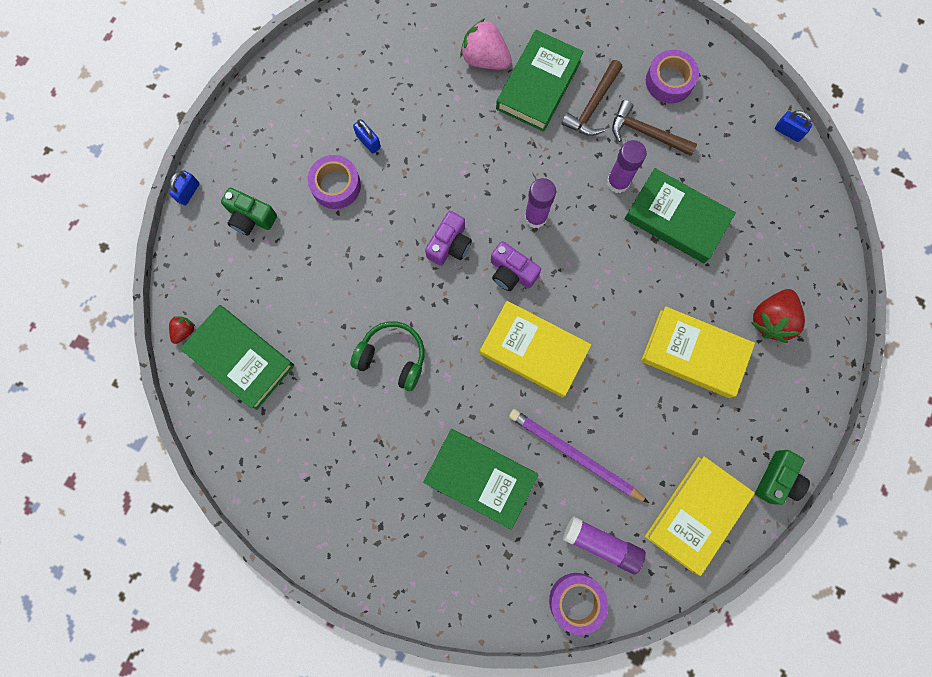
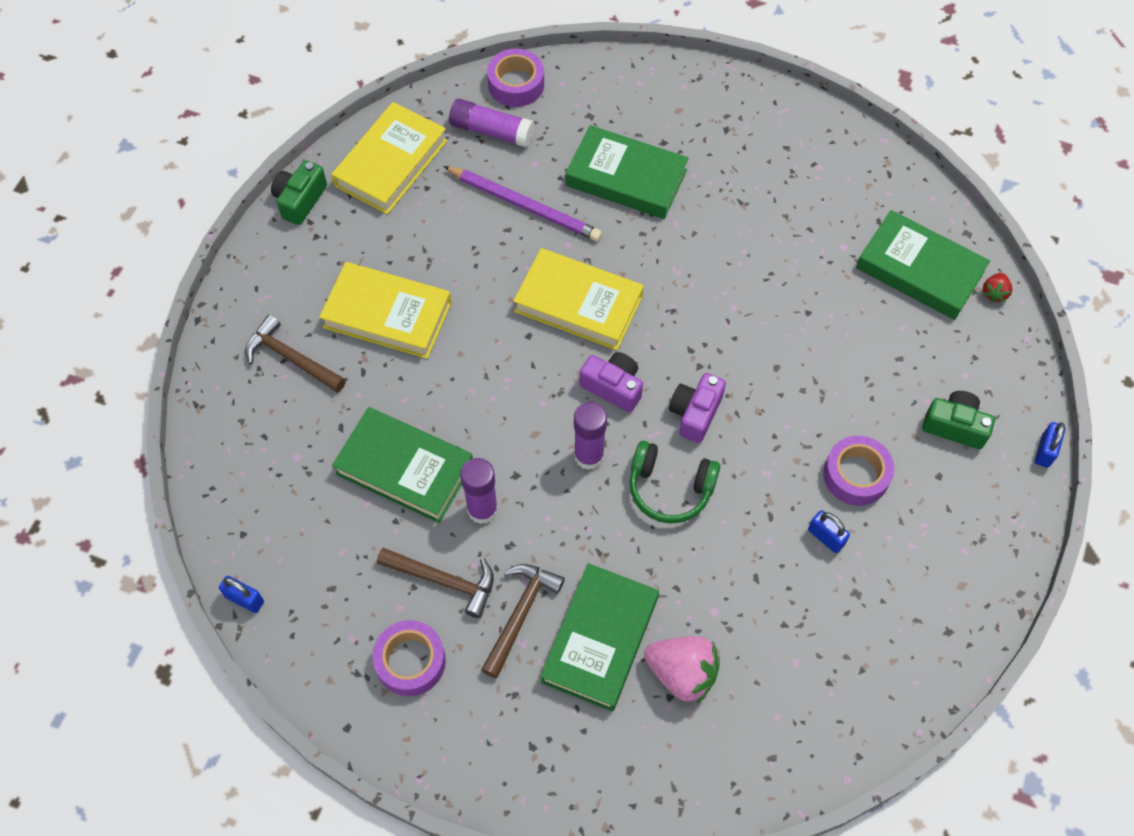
camera: 175 degrees right, 15 degrees down
green headphones [350,321,425,391] -> green headphones moved to [630,441,720,524]
red strawberry [751,289,805,343] -> brown hammer [245,315,346,393]

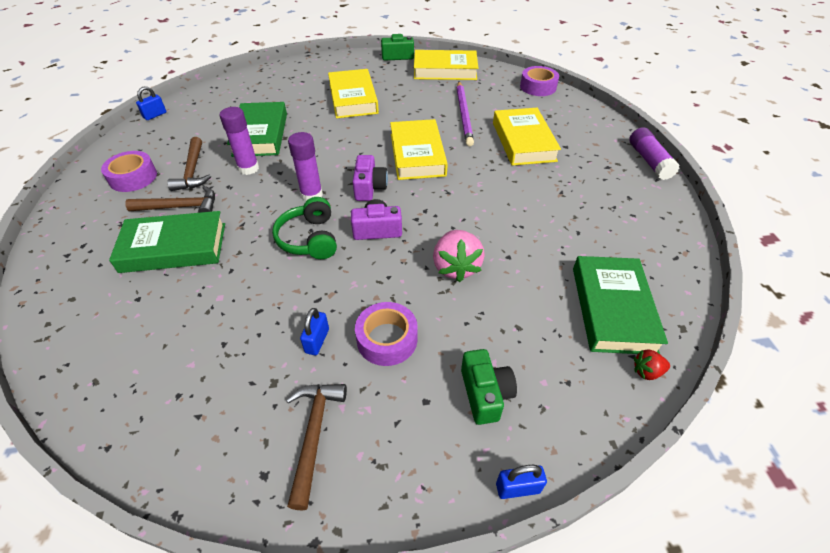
camera: 60 degrees right, 15 degrees down
blue padlock [219,576,264,613] -> blue padlock turned 45 degrees clockwise [136,86,166,120]
brown hammer [245,315,346,393] -> brown hammer moved to [286,384,347,510]
purple glue stick [449,99,535,147] -> purple glue stick moved to [629,127,680,180]
green book [565,125,689,219] -> yellow book [493,108,561,166]
pink strawberry [644,636,720,704] -> pink strawberry moved to [433,230,485,282]

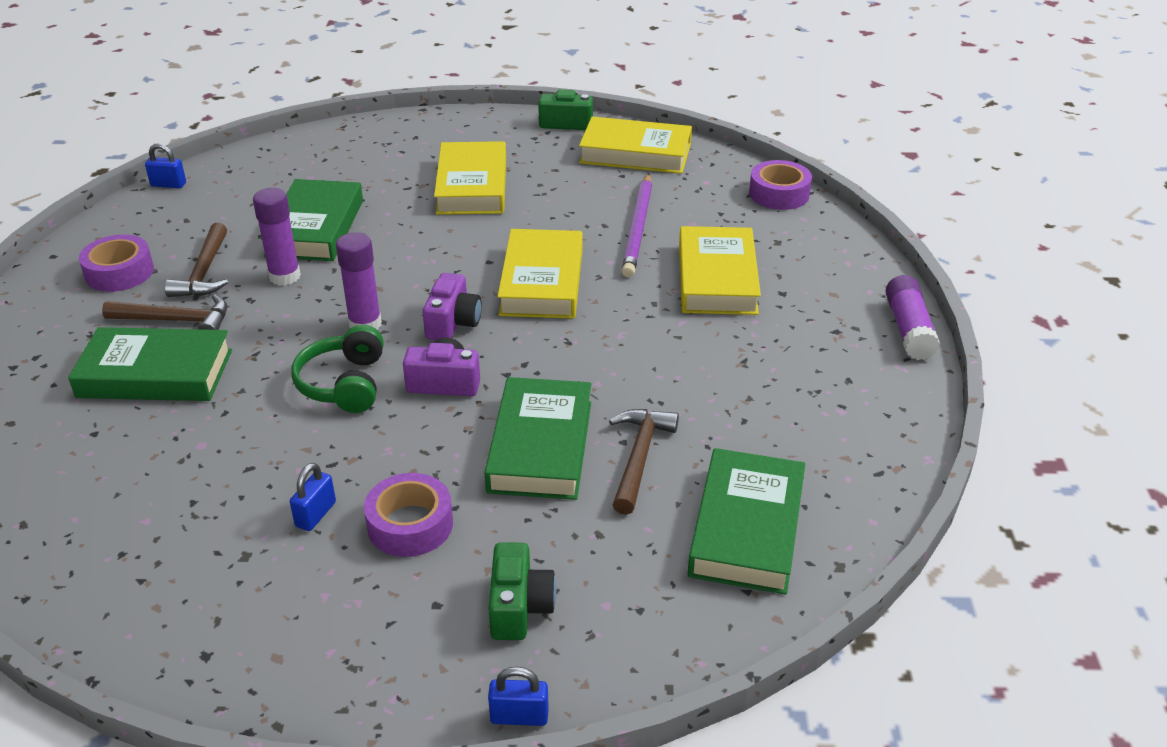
camera: 10 degrees right, 10 degrees down
blue padlock [136,86,166,120] -> blue padlock turned 45 degrees clockwise [145,143,186,188]
brown hammer [286,384,347,510] -> brown hammer moved to [609,409,679,515]
pink strawberry [433,230,485,282] -> green book [484,377,591,500]
red strawberry [634,349,670,380] -> none

